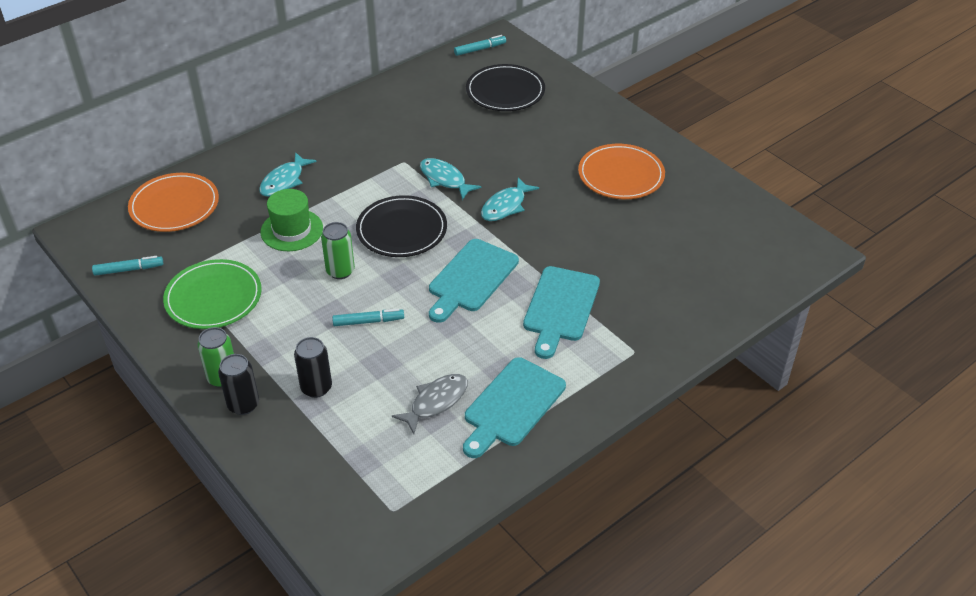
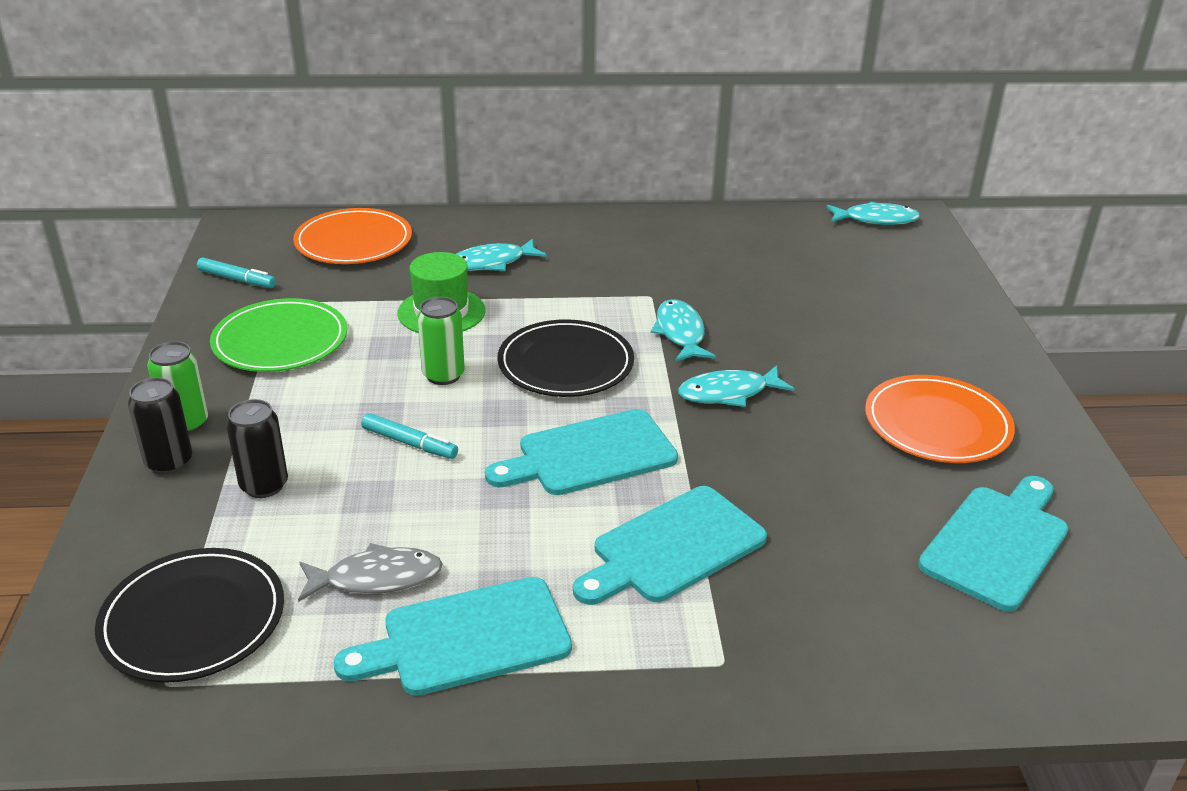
camera: 35 degrees right, 10 degrees down
turquoise marker [454,35,506,56] -> turquoise fish [827,202,920,225]
black plate [466,64,545,111] -> black plate moved to [95,548,284,683]
none -> turquoise cutting board [918,476,1068,611]

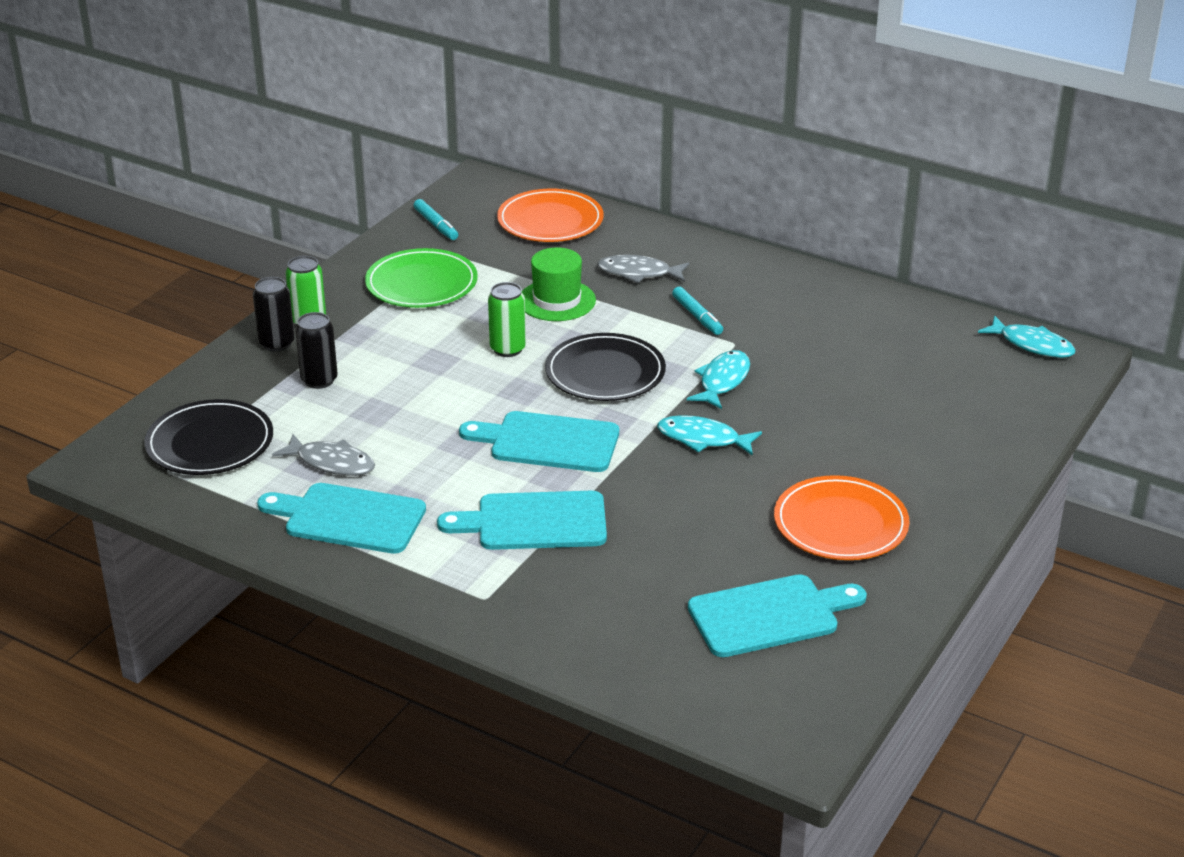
camera: 35 degrees right, 0 degrees up
turquoise marker [361,413,458,459] -> turquoise marker moved to [672,287,723,335]
turquoise fish [456,239,547,271] -> grey fish [597,255,689,283]

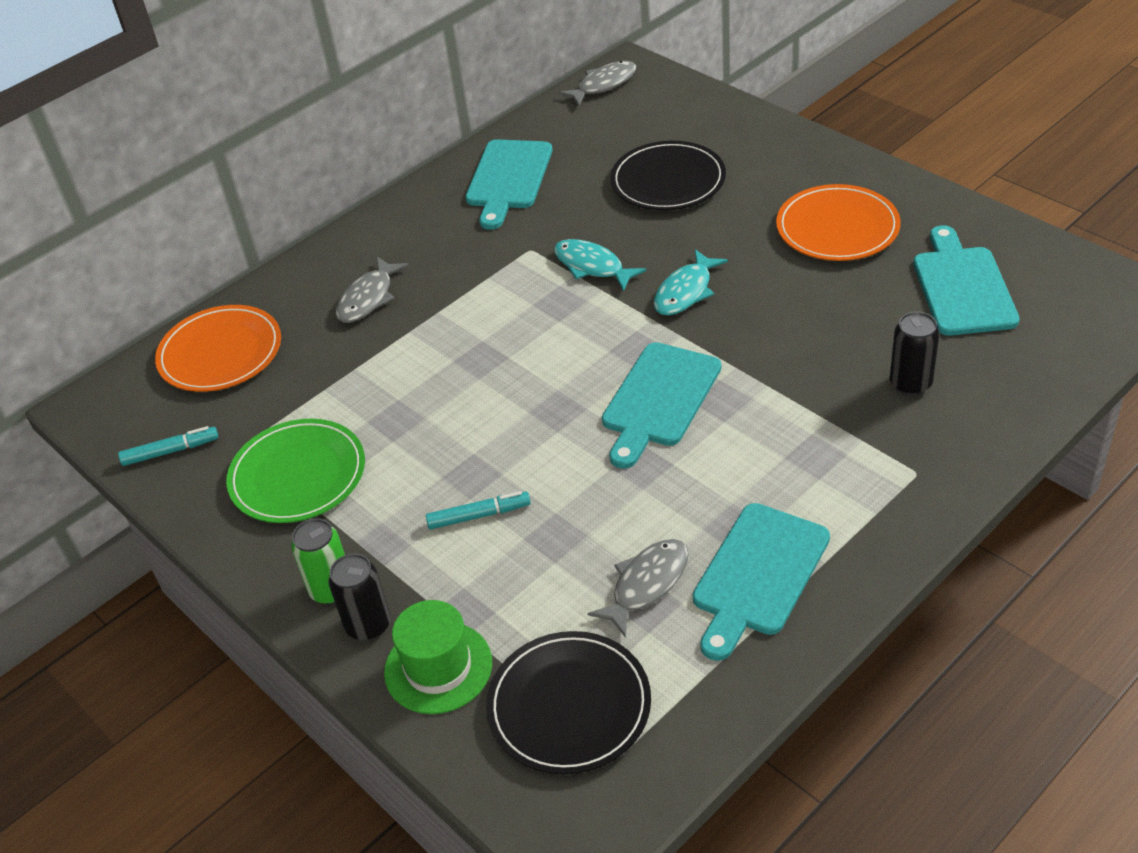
camera: 70 degrees left, 10 degrees up
black can [295,312,338,389] -> black can moved to [890,312,940,396]
turquoise cutting board [437,491,607,550] -> turquoise cutting board moved to [465,139,552,230]
green can [488,282,526,357] -> none
green hat [522,247,596,321] -> green hat moved to [384,600,492,714]
black plate [545,333,666,401] -> black plate moved to [610,141,726,210]
turquoise marker [672,287,723,335] -> turquoise marker moved to [426,491,531,530]
turquoise fish [978,315,1076,358] -> grey fish [558,61,636,106]

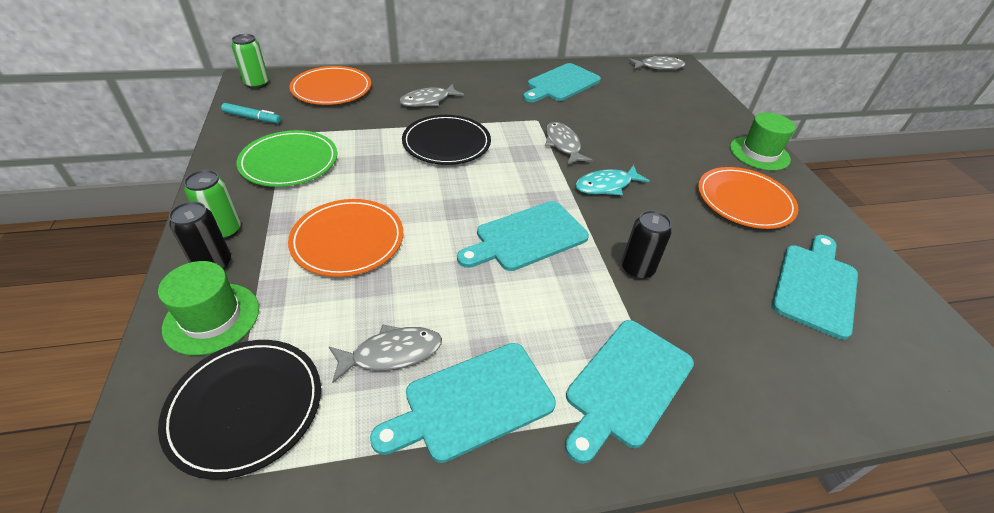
camera: 25 degrees right, 0 degrees up
turquoise marker [426,491,531,530] -> orange plate [288,199,403,277]
turquoise fish [554,239,647,291] -> grey fish [545,122,593,165]
black plate [610,141,726,210] -> black plate moved to [402,115,491,165]
black can [890,312,940,396] -> black can moved to [622,210,672,280]
none -> green can [232,34,269,89]
none -> turquoise cutting board [565,320,694,464]
none -> green hat [730,113,796,171]

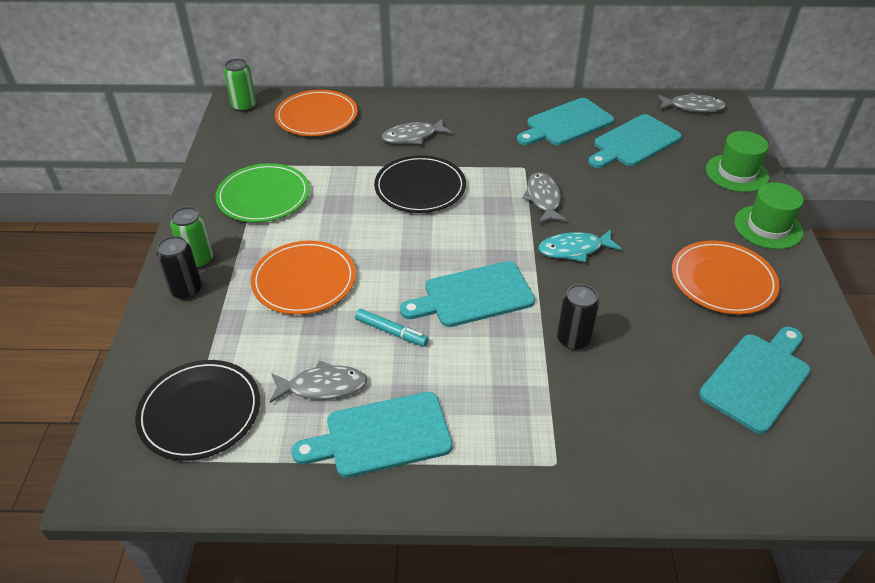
camera: 15 degrees right, 0 degrees up
green hat [158,261,259,355] -> green hat moved to [706,131,769,192]
turquoise marker [221,103,281,123] -> turquoise marker moved to [355,309,429,347]
turquoise cutting board [565,320,694,464] -> turquoise cutting board moved to [588,114,682,168]

